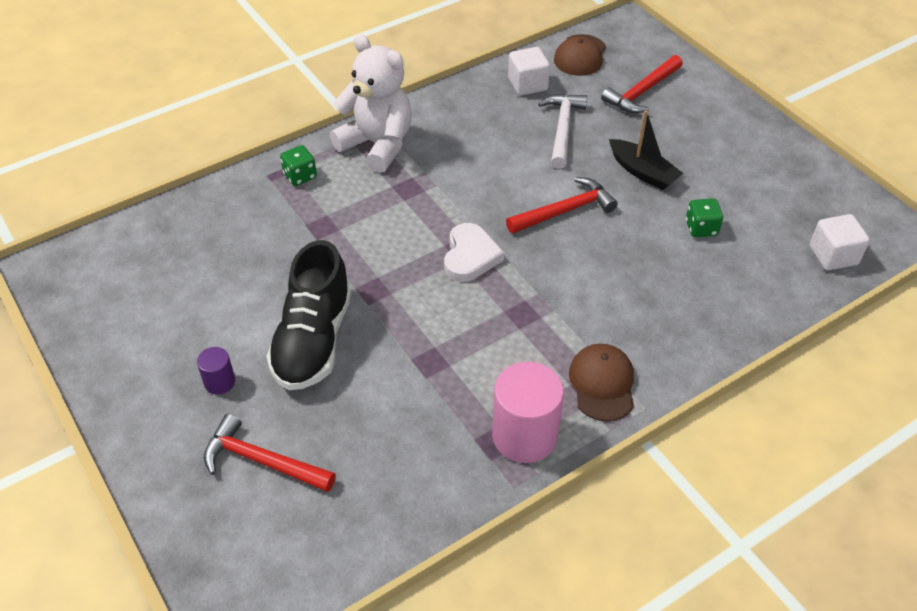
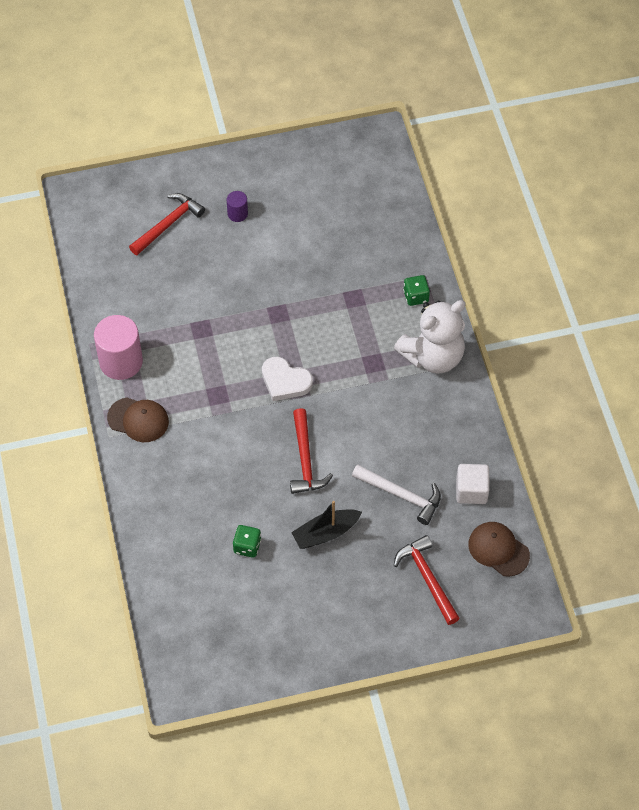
camera: 110 degrees right, 10 degrees up
black shoe [266,240,352,390] -> none
white cube [810,214,870,271] -> none

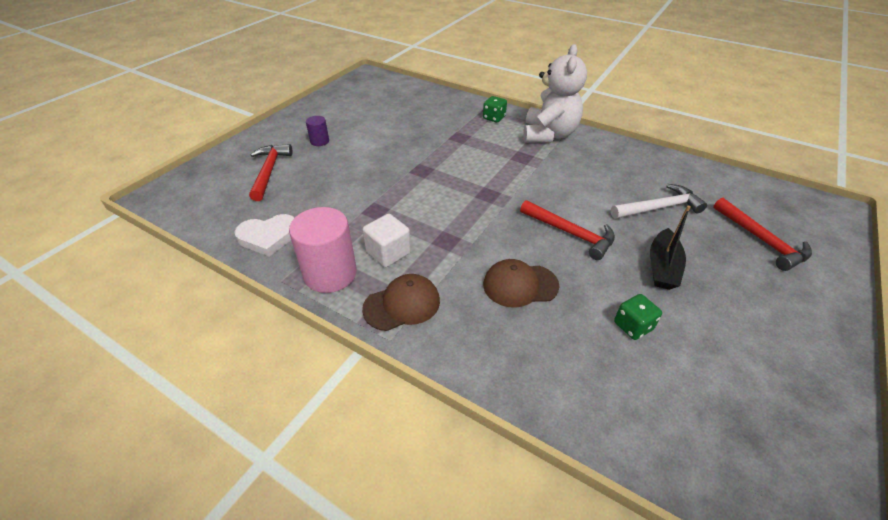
camera: 45 degrees left, 15 degrees down
white heart [262,356,313,401] -> white heart moved to [234,214,295,257]
red hammer [394,535,460,625] -> red hammer turned 135 degrees counterclockwise [713,198,812,271]
white cube [456,464,490,504] -> white cube moved to [363,214,411,267]
brown cap [468,522,530,577] -> brown cap moved to [483,259,559,308]

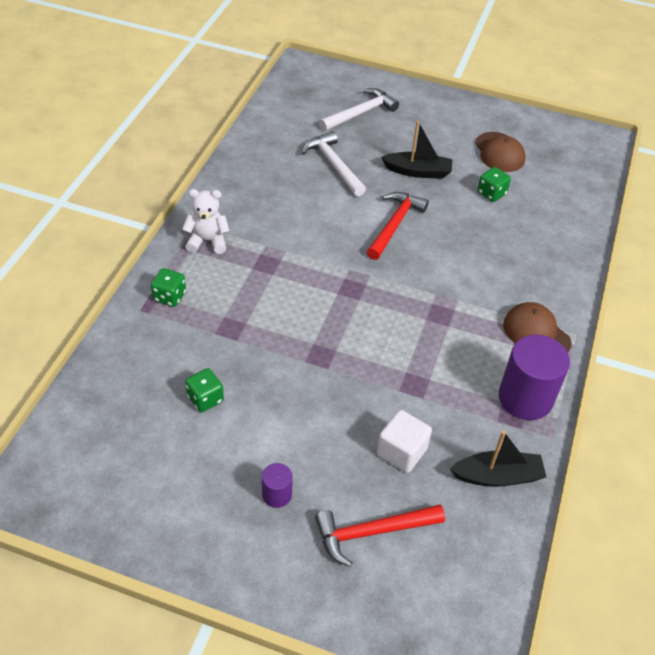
camera: 105 degrees left, 5 degrees up
white heart [234,214,295,257] -> black boat [450,431,546,487]
pink cylinder [289,207,357,293] -> purple cylinder [499,335,570,420]
white cube [363,214,411,267] -> white cube moved to [377,410,432,473]
brown cap [483,259,559,308] -> brown cap moved to [475,132,525,172]
white teddy bear [523,44,587,143] -> white teddy bear [182,189,229,254], size x0.58
red hammer [713,198,812,271] -> white hammer [319,88,399,131]
none -> green dice [185,368,224,412]

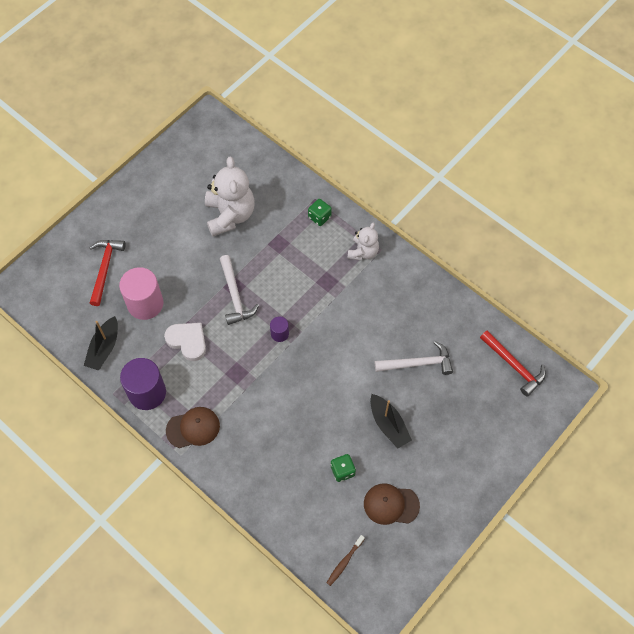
camera: 115 degrees right, 15 degrees up
green dice [185,368,224,412] -> white teddy bear [205,157,255,237]
purple cylinder [262,463,293,508] -> purple cylinder moved to [270,317,289,342]
white hammer [319,88,399,131] -> white hammer moved to [220,255,259,325]
red hammer [367,192,429,260] -> red hammer moved to [480,330,546,397]
white cube [377,410,432,473] -> pink cylinder [119,267,163,320]
black boat [381,121,452,179] -> black boat turned 60 degrees counterclockwise [370,394,412,449]
none -> white heart [164,323,206,361]
none -> brown toothbrush [327,535,365,586]

